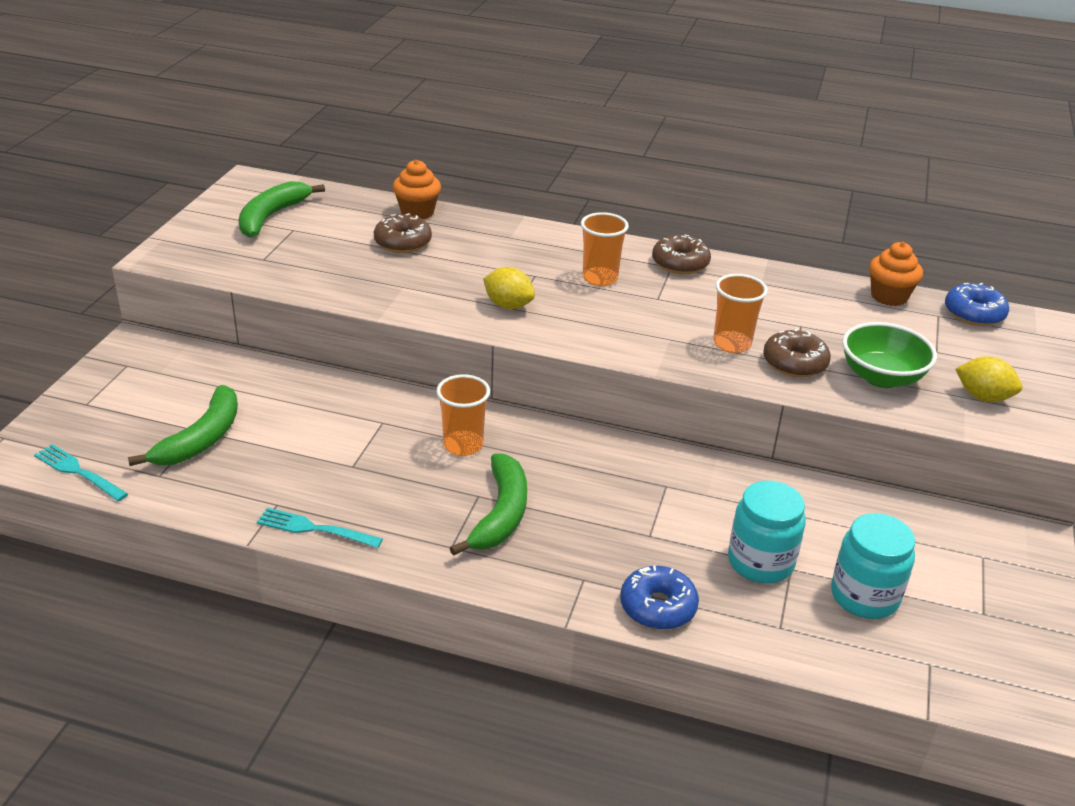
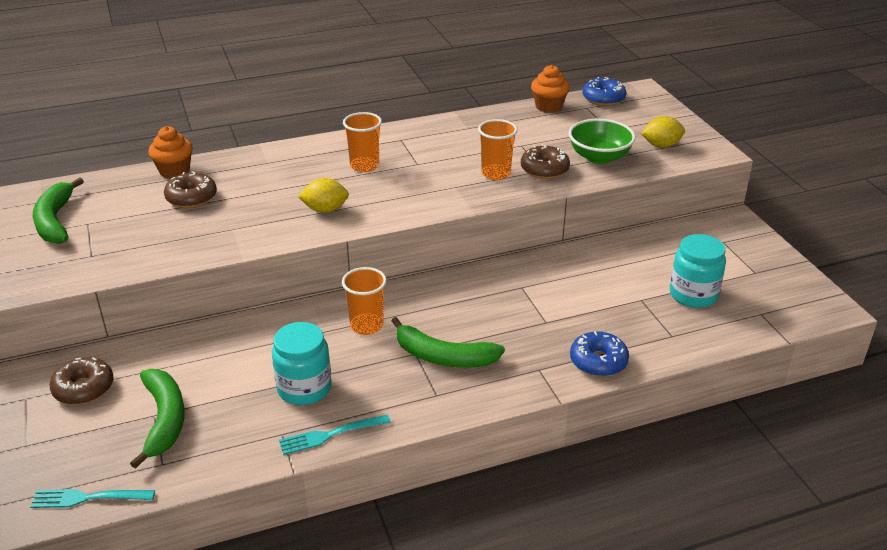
camera: 35 degrees left, 0 degrees up
green banana [450,453,527,556] -> green banana turned 135 degrees clockwise [391,317,505,368]
brown donut [652,235,711,274] -> brown donut moved to [50,357,114,405]
turquoise jar [728,481,806,583] -> turquoise jar moved to [272,322,332,405]

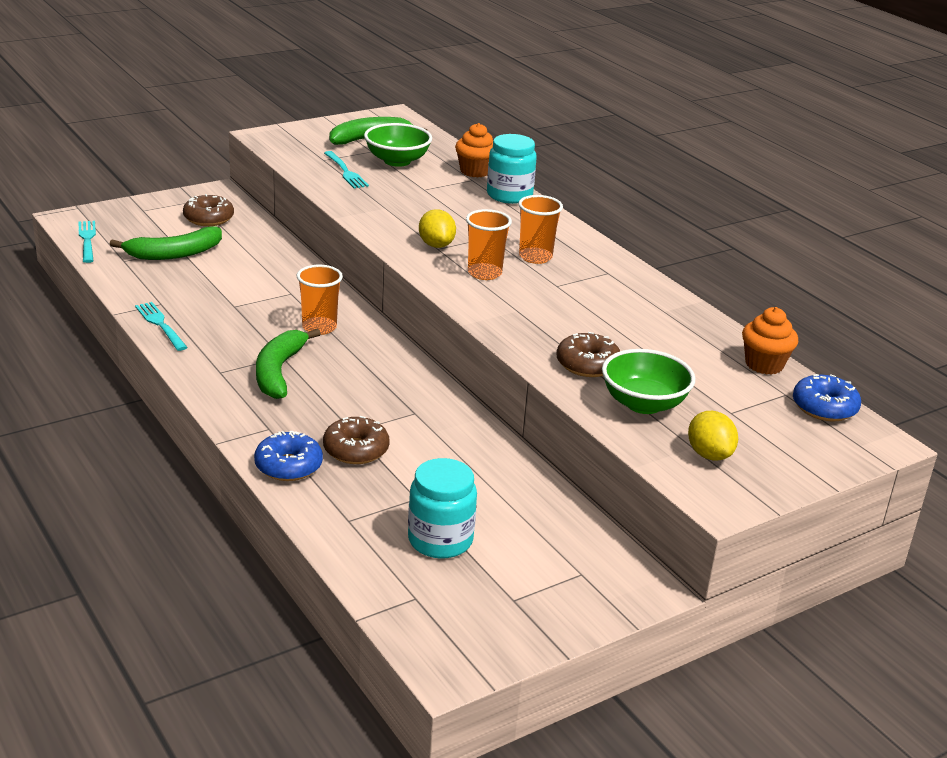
camera: 75 degrees right, 5 degrees down
brown donut [164,171,217,208] -> brown donut moved to [323,416,390,464]
turquoise jar [272,322,332,405] -> turquoise jar moved to [487,134,537,204]
orange cup [478,119,518,180] -> orange cup moved to [466,209,512,280]
none -> turquoise fork [324,151,369,188]
none -> green bowl [364,123,432,167]

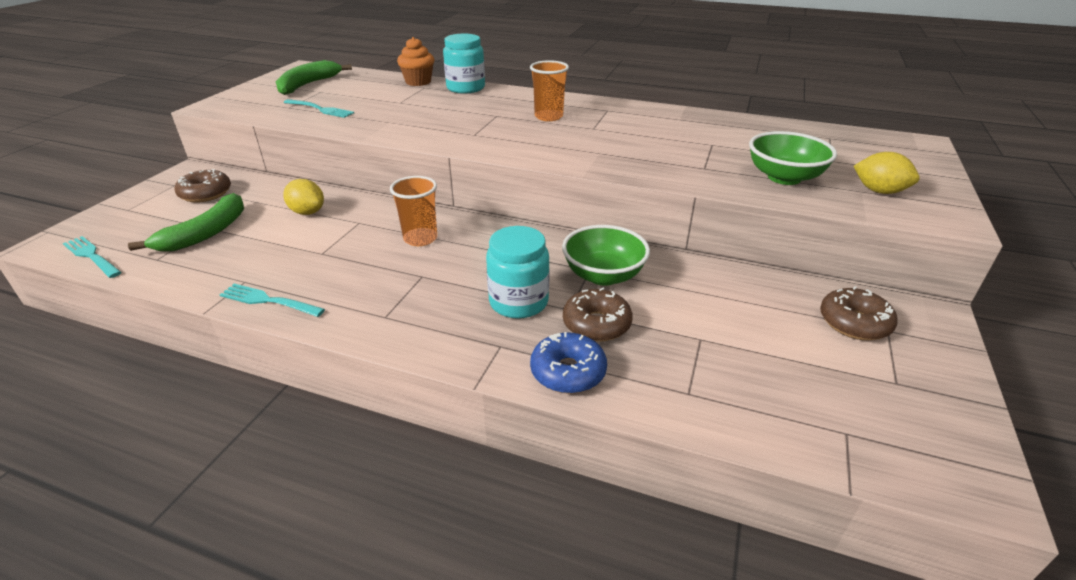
camera: 35 degrees left, 5 degrees up
green banana [256,328,321,399] -> none
green bowl [364,123,432,167] -> green bowl moved to [562,225,650,286]
turquoise jar [408,458,477,559] -> turquoise jar moved to [486,226,550,319]
yellow lemon [419,209,456,248] -> yellow lemon moved to [283,179,324,215]
orange cup [466,209,512,280] -> none
brown donut [557,332,620,377] -> brown donut moved to [820,286,898,340]
orange cupcake [742,307,798,375] -> none
blue donut [793,374,861,421] -> none

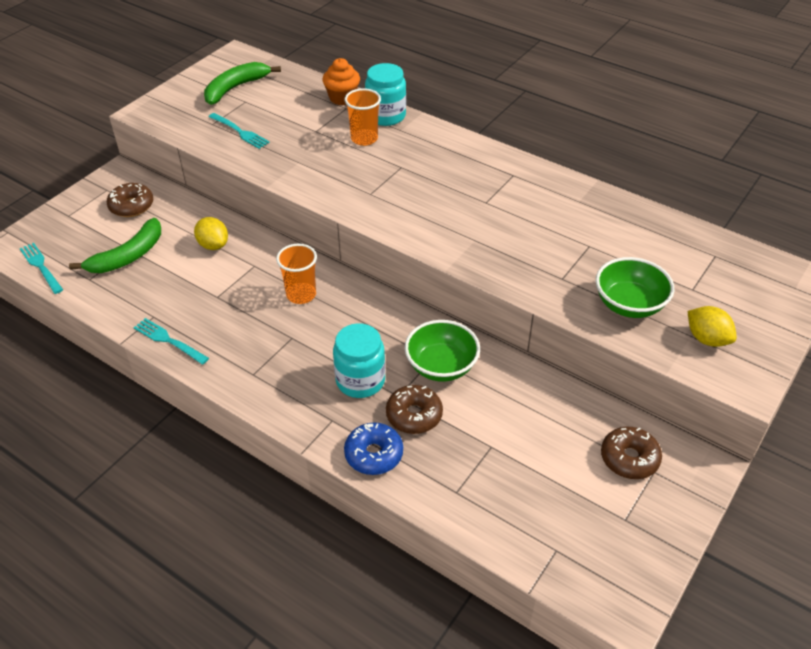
camera: 15 degrees right, 10 degrees up
orange cup [530,60,569,121] -> orange cup moved to [344,88,381,146]

